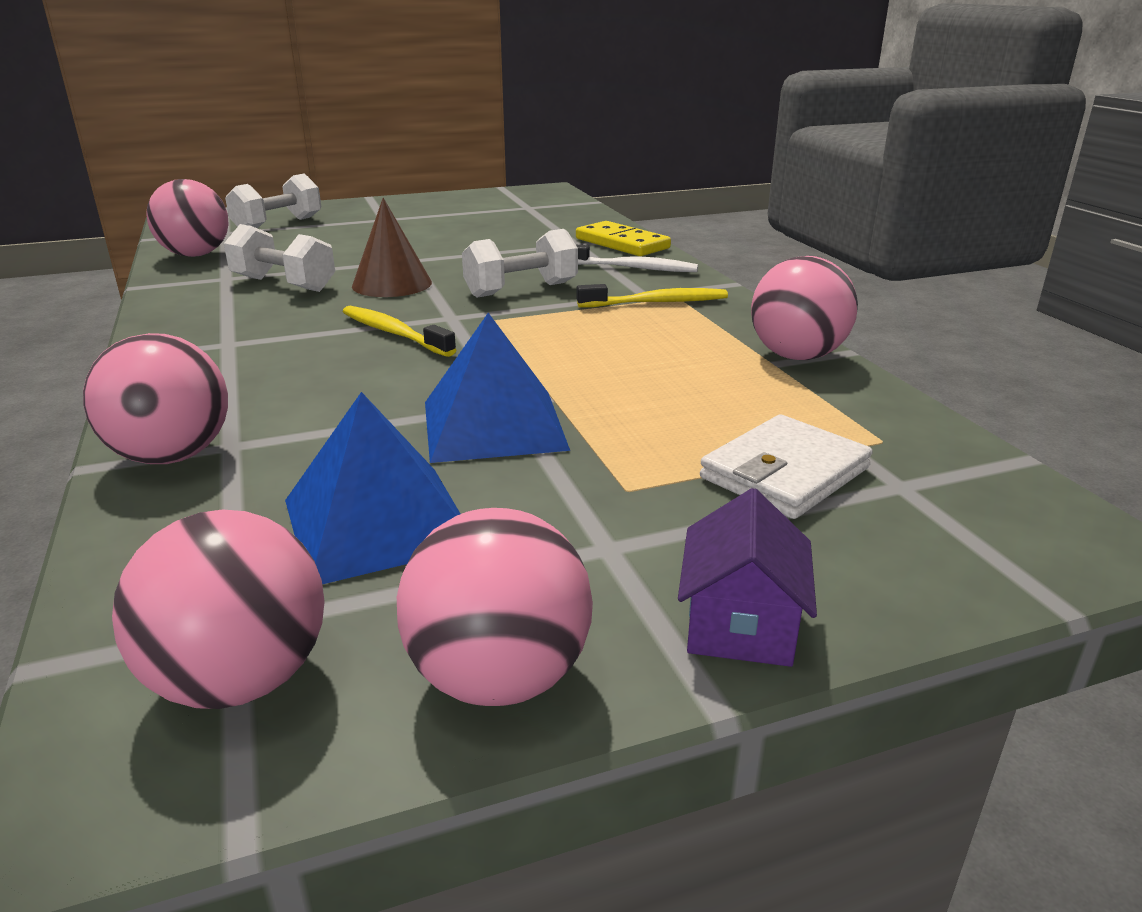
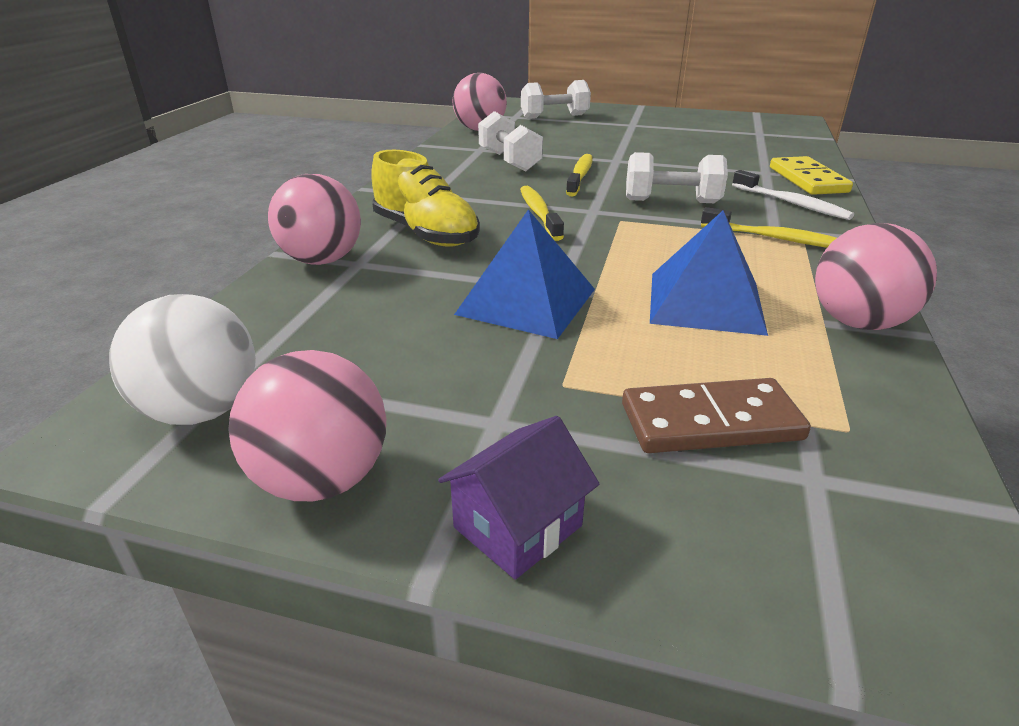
camera: 35 degrees right, 5 degrees up
pink ball [112,509,325,709] -> white ball [109,294,256,425]
blue pyramid [285,392,460,584] -> blue pyramid moved to [650,210,768,336]
brown cone [352,198,432,297] -> yellow toothbrush [566,154,593,196]
white wallet [700,414,873,519] -> brown domino [622,378,811,453]
none -> yellow shoe [371,150,480,247]

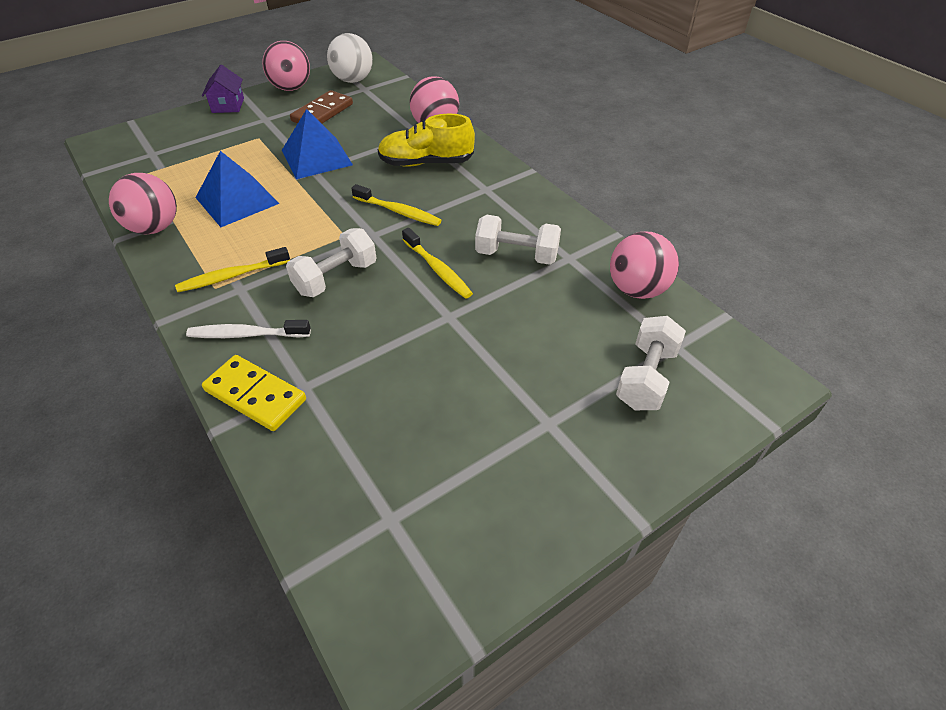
camera: 130 degrees right, 15 degrees up
brown domino [622,378,811,453] -> brown domino moved to [290,90,353,124]

